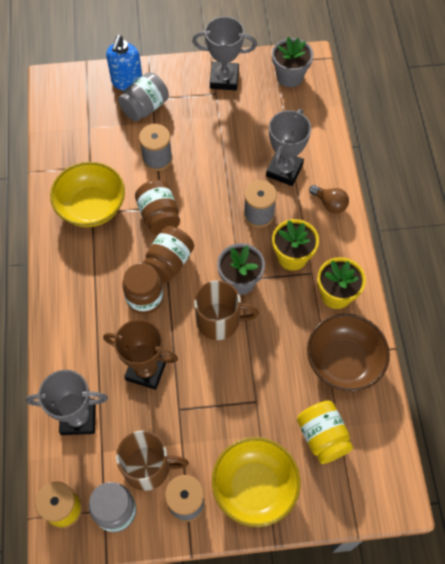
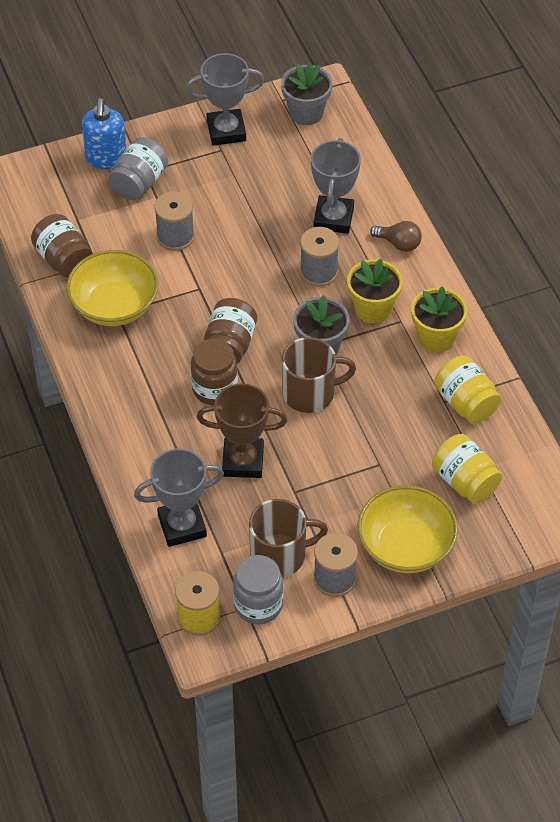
camera: 15 degrees left, 10 degrees down
brown jar [135,180,180,235] -> brown jar moved to [31,214,93,278]
brown bowl [307,314,390,391] -> yellow jar [434,356,501,424]

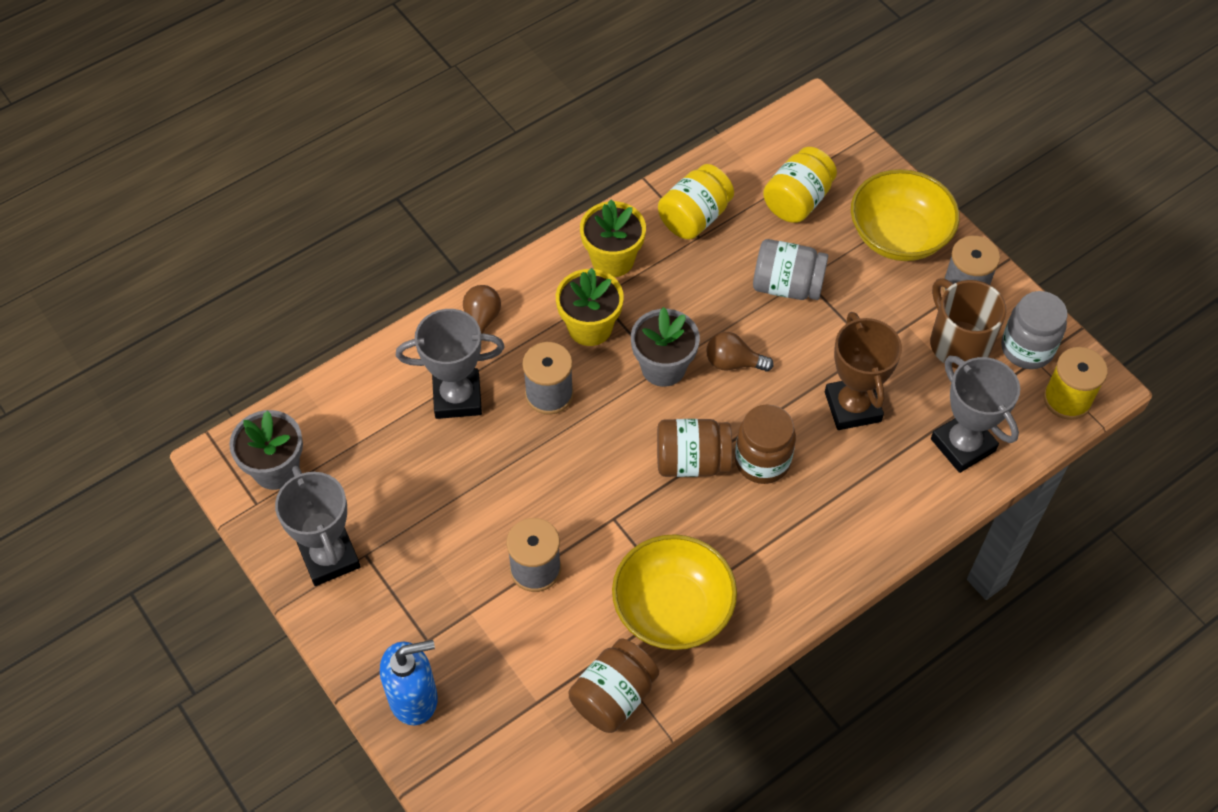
camera: 105 degrees left, 5 degrees up
grey jar [109,137,168,200] -> grey jar moved to [753,239,828,300]
brown mug [282,337,356,413] -> brown light bulb [706,332,774,372]

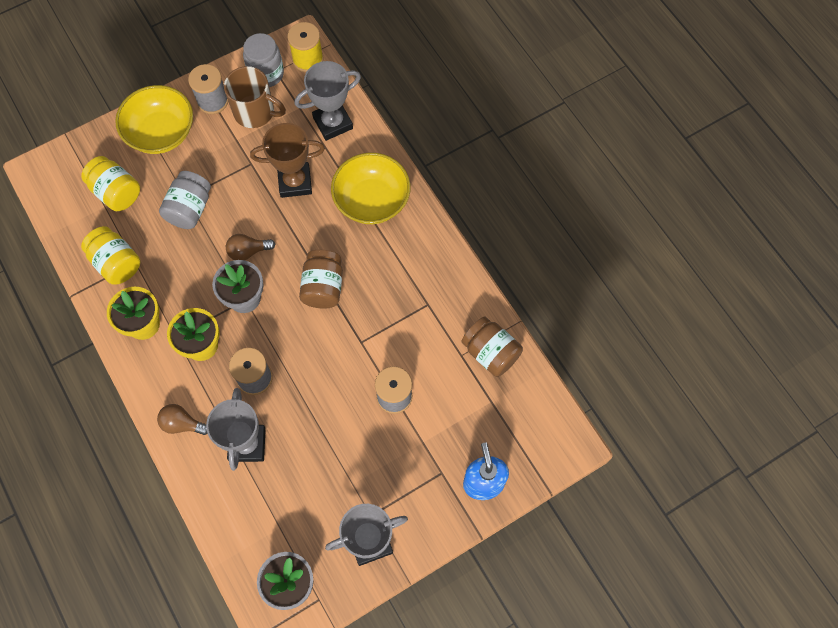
camera: 85 degrees left, 10 degrees up
yellow bowl [612,534,737,650] -> yellow bowl moved to [331,153,411,224]
brown light bulb [706,332,774,372] -> brown light bulb turned 60 degrees clockwise [226,234,275,260]
brown jar [735,404,796,484] -> none
brown mug [930,278,1006,368] -> brown mug turned 135 degrees counterclockwise [224,66,286,128]

